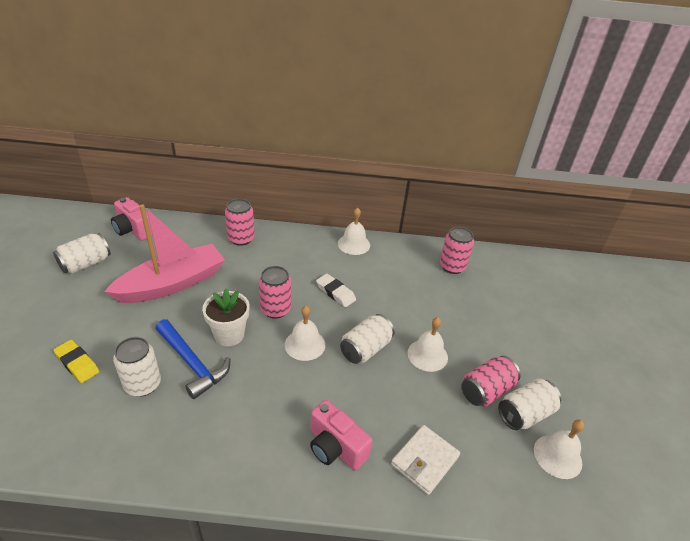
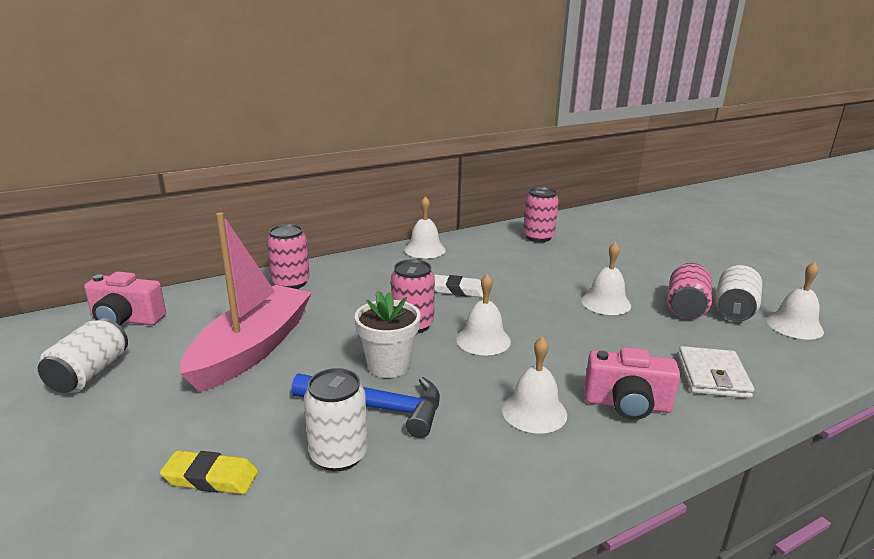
camera: 30 degrees left, 15 degrees down
white can [340,314,394,364] -> none
none -> white bell [502,336,567,434]

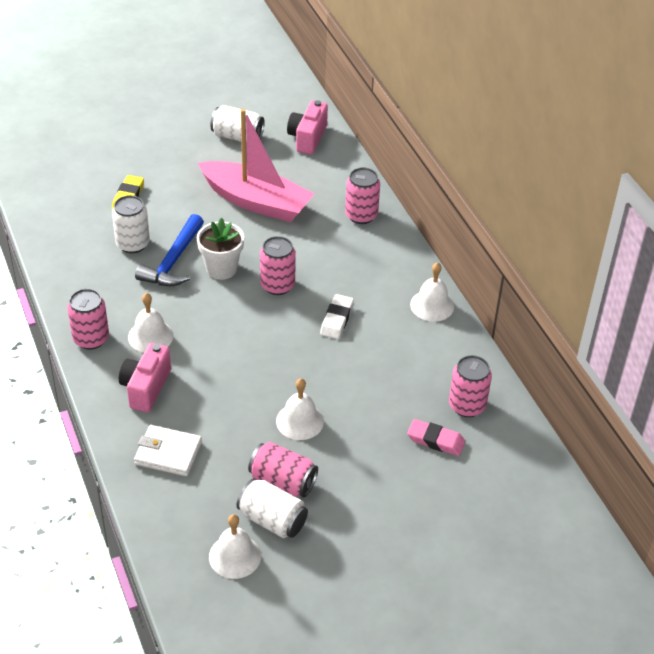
camera: 95 degrees right, 20 degrees up
white bell [456,274,511,355] -> none
none -> pink can [67,289,109,349]
none -> pink eraser [407,419,465,456]

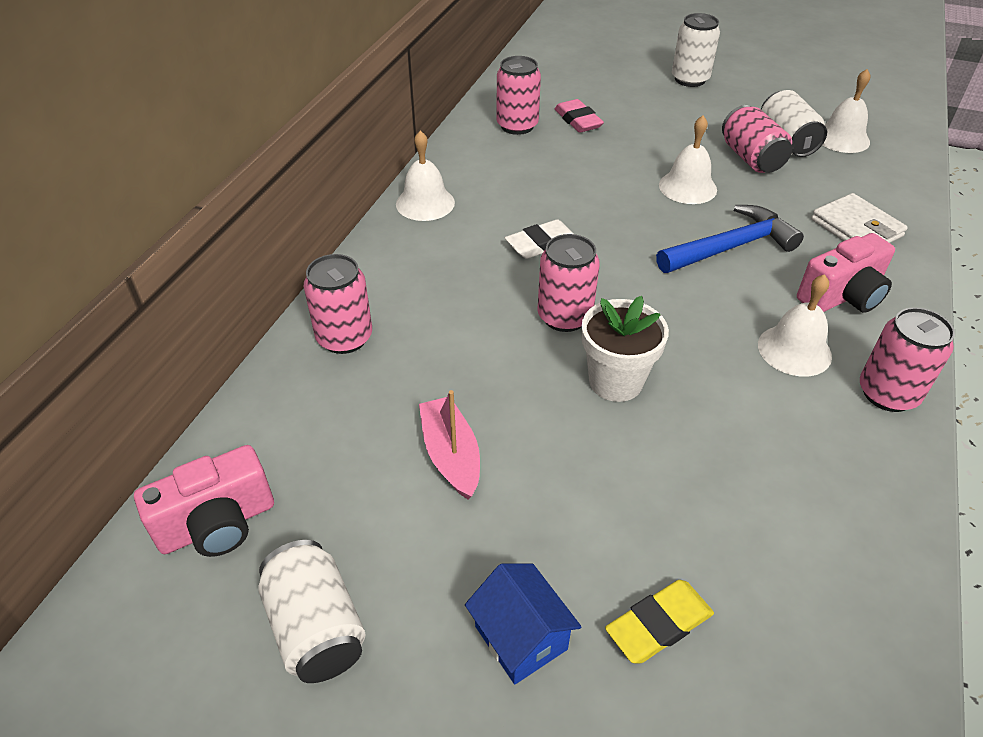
camera: 135 degrees left, 0 degrees up
white can [112,195,150,253] -> white can moved to [672,13,720,87]
blue hammer [135,214,204,286] -> blue hammer moved to [656,205,804,273]
pink boat [198,109,314,222] -> pink boat [419,390,480,499], size x0.50
none -> blue house [465,564,582,684]

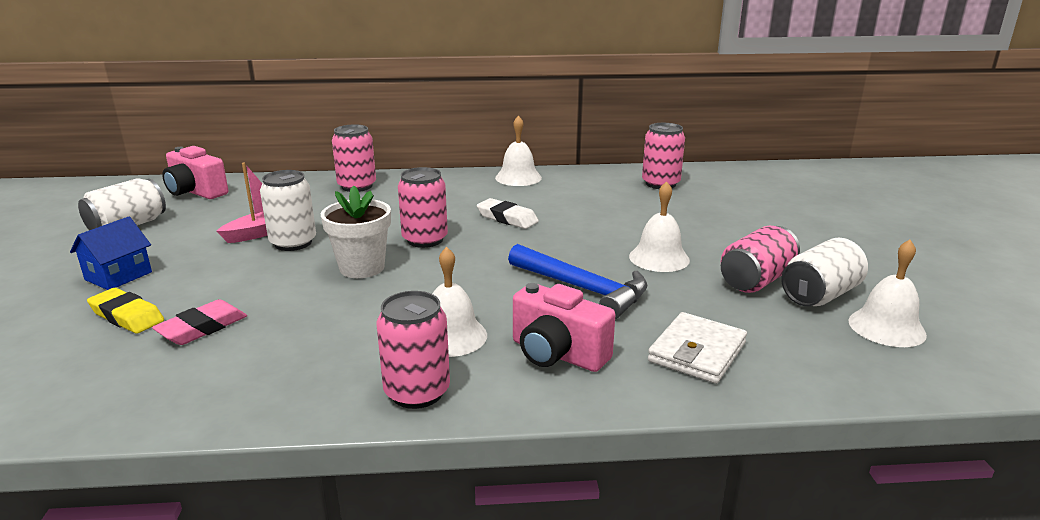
camera: 65 degrees right, 20 degrees down
pink eraser [555,99,604,133] -> pink eraser moved to [152,299,247,345]
white can [672,13,720,87] -> white can moved to [260,170,316,251]

